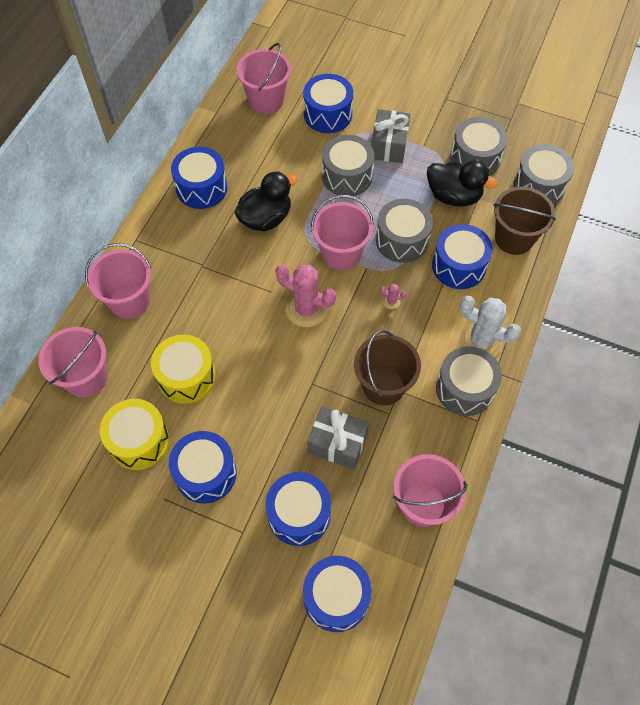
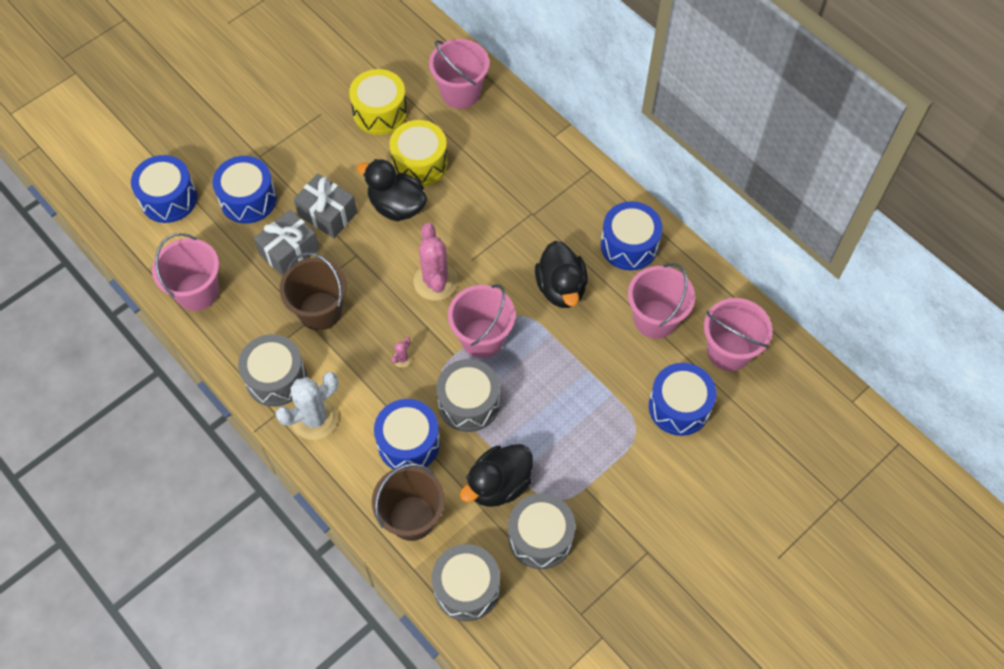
camera: 115 degrees right, 0 degrees up
pink bucket [85,243,151,319] -> pink bucket moved to [628,263,695,339]
blue drum [169,431,237,503] -> none
pink cactus [275,265,336,327] -> pink cactus turned 60 degrees counterclockwise [414,223,458,301]
grey drum [322,135,374,196] -> none
grey gift [371,109,411,163] -> grey gift moved to [294,173,357,238]
none -> black duck [357,159,427,222]

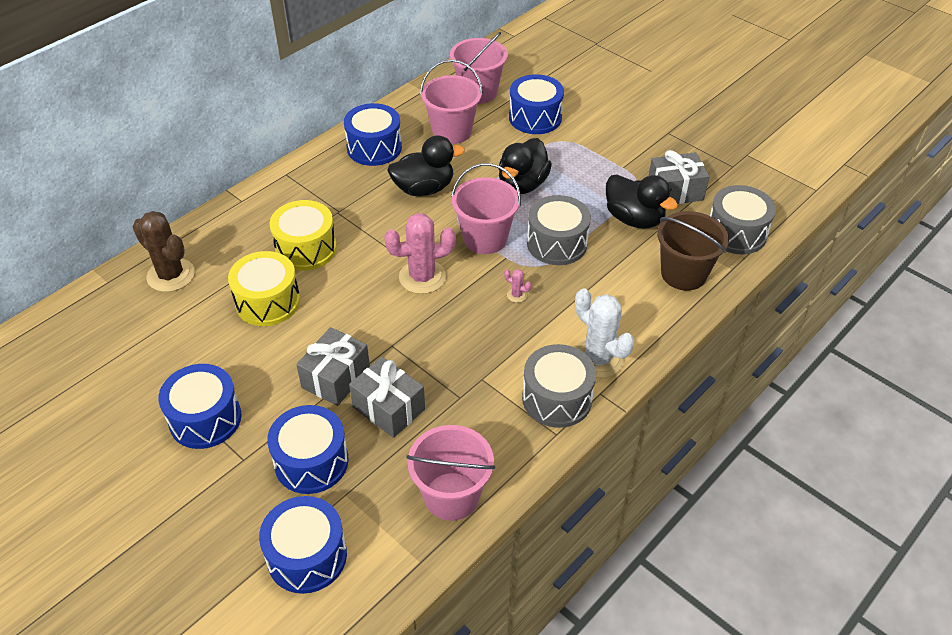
camera: 95 degrees left, 15 degrees down
brown bucket [280,252,347,331] -> none
yellow drum [349,69,407,135] -> yellow drum moved to [269,200,337,271]
black duck [357,159,427,222] -> black duck moved to [498,138,552,194]
blue drum [374,399,440,469] -> blue drum moved to [159,364,242,449]
pink bucket [429,39,490,109] -> brown cactus [133,211,195,292]
grey drum [508,493,575,569] -> grey gift [649,150,710,204]

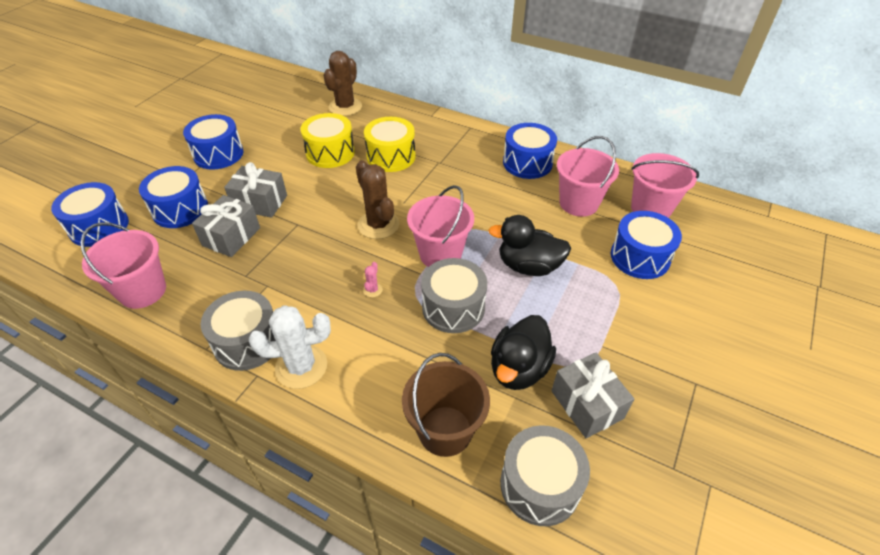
camera: 75 degrees right, 0 degrees up
pink cactus [384,213,456,294] -> brown cactus [356,160,399,239]
black duck [387,135,465,196] -> none
white cactus [575,288,634,378] -> white cactus turned 45 degrees clockwise [249,305,331,389]

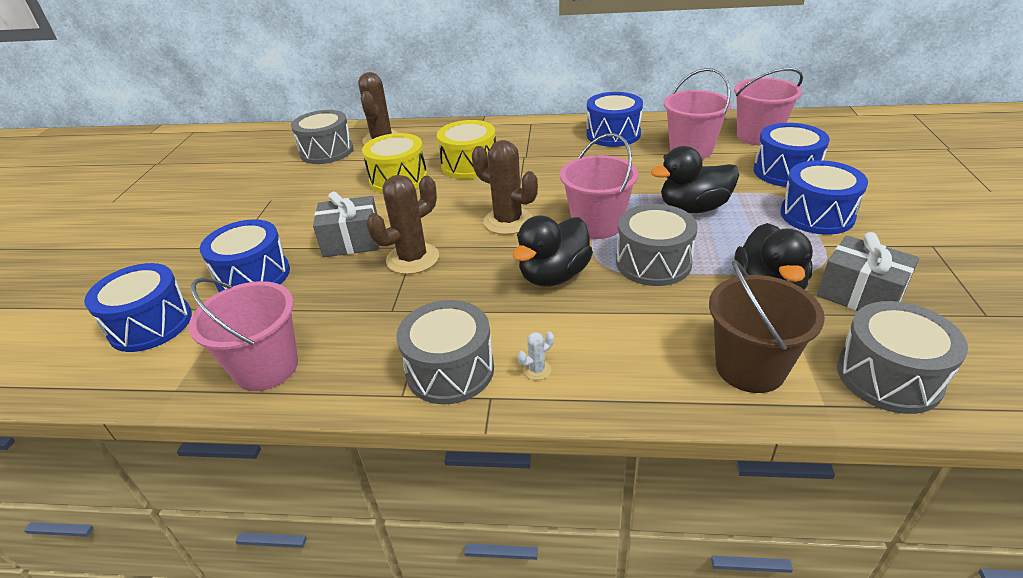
camera: 20 degrees left, 10 degrees down
blue drum [183,114,243,170] -> blue drum moved to [780,160,868,234]
grey gift [192,195,260,257] -> none
white cactus [249,305,331,389] -> white cactus [518,331,554,380], size x0.42
pink cactus [363,262,383,297] -> black duck [513,215,593,286]
none -> grey drum [291,110,353,164]
none -> brown cactus [366,175,439,274]

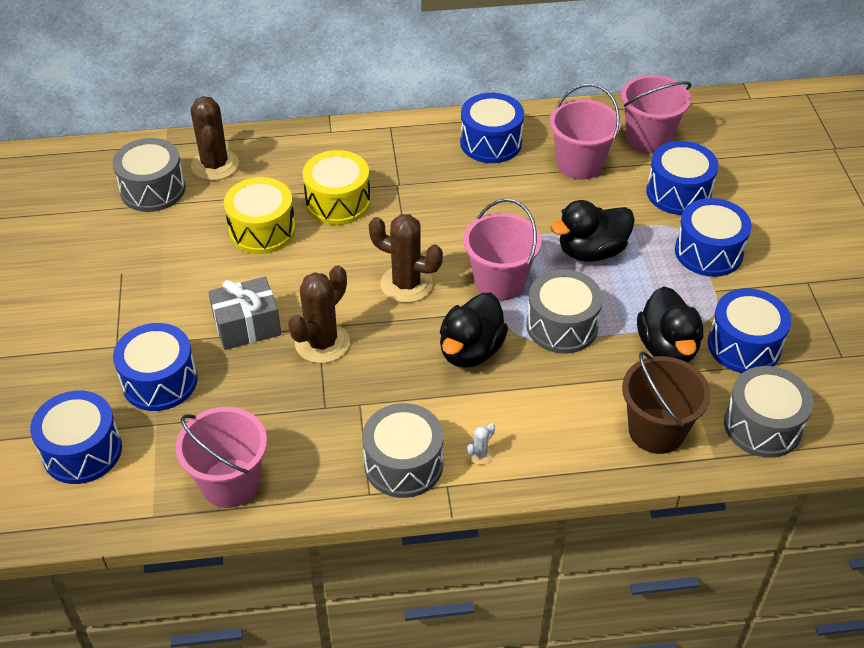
camera: 15 degrees left, 10 degrees up
grey gift [817,232,919,311] -> blue drum [708,288,791,373]

